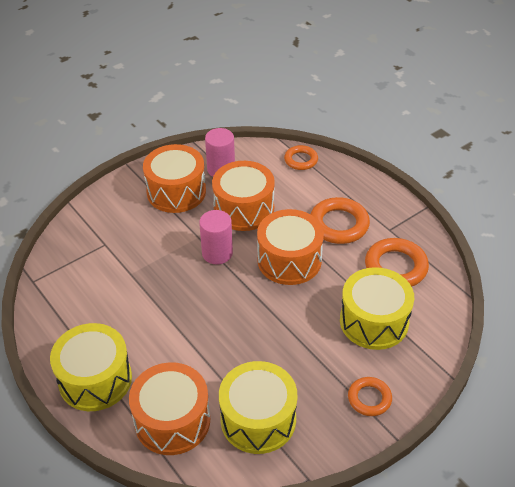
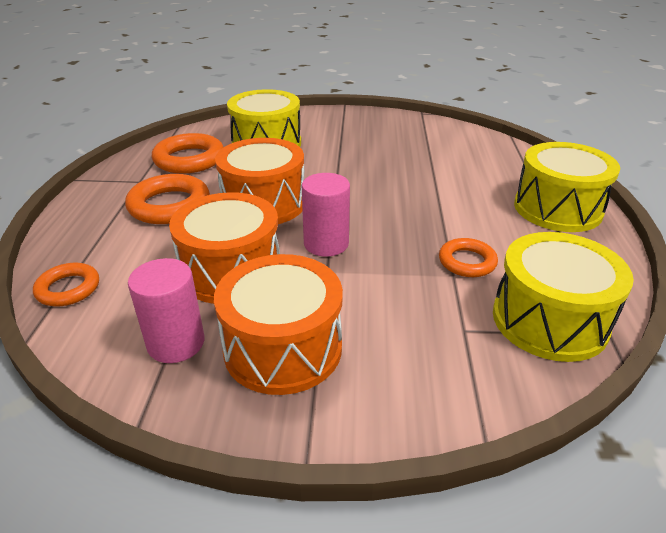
camera: 140 degrees left, 10 degrees down
orange drum [129,362,210,455] -> none
yellow drum [219,361,297,454] -> yellow drum moved to [493,232,634,362]
orange ring [348,377,392,416] -> orange ring moved to [439,238,498,277]

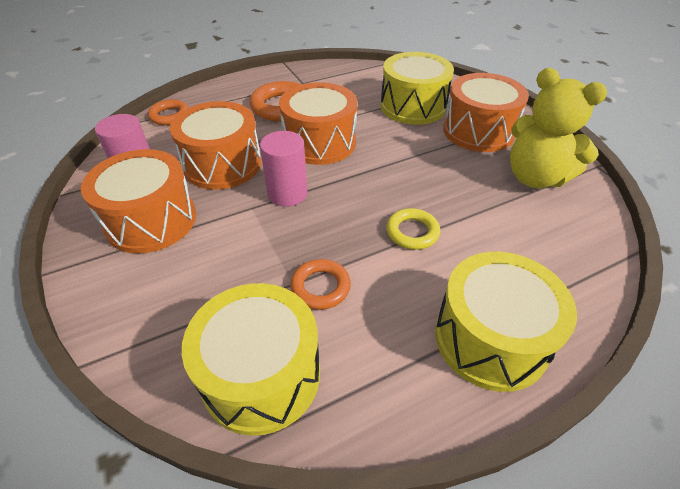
camera: 60 degrees right, 10 degrees up
orange ring [152,133,223,174] -> none
none -> yellow ring [386,208,440,250]
none -> orange drum [443,73,529,152]
none -> yellow teddy bear [510,68,607,188]

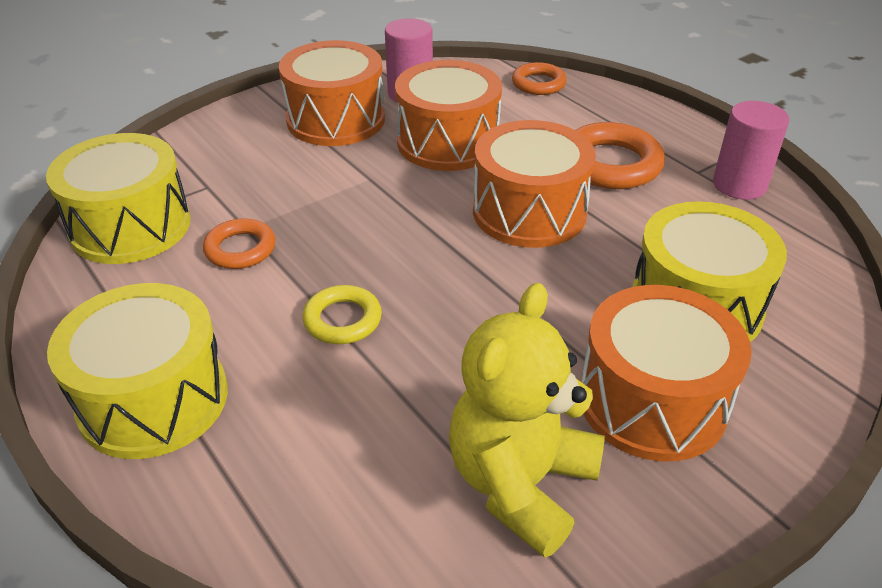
camera: 80 degrees right, 5 degrees down
pink cylinder [260,131,308,207] -> pink cylinder moved to [713,101,790,200]

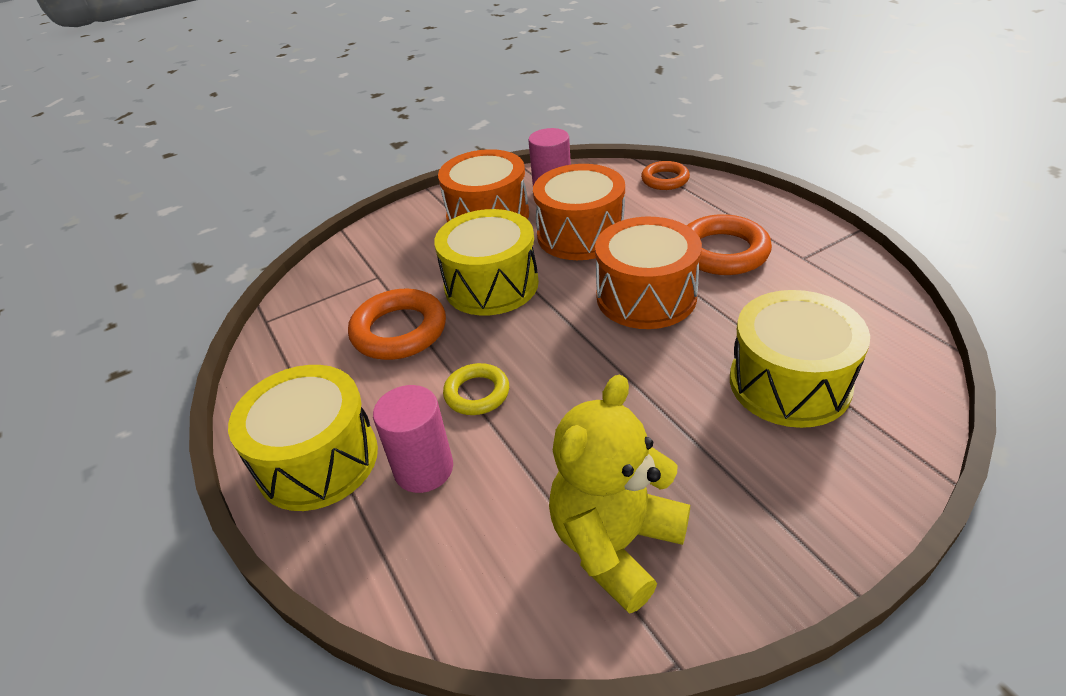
camera: 10 degrees right, 0 degrees up
yellow drum [46,133,190,264] -> yellow drum moved to [434,209,539,315]
orange ring [203,218,276,269] -> orange ring [348,289,446,360], size x1.64
orange drum [581,285,752,461] -> none
pink cylinder [713,101,790,200] -> pink cylinder moved to [373,385,453,493]

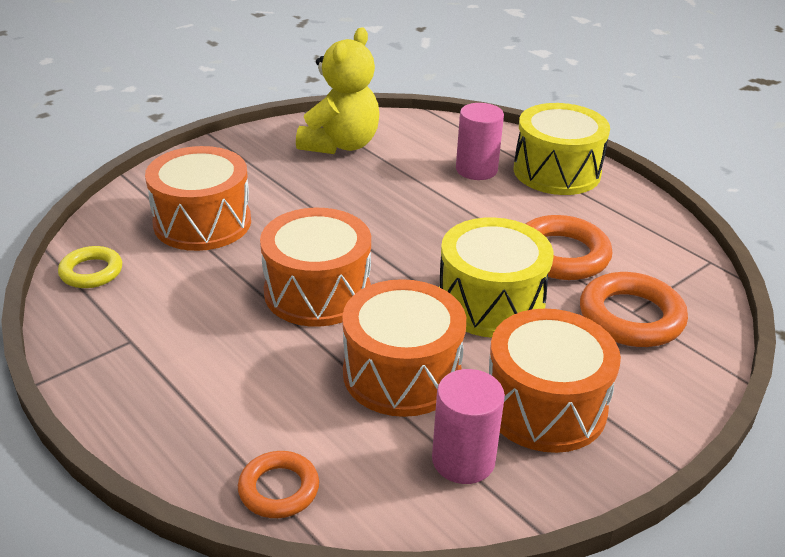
camera: 165 degrees right, 5 degrees down
yellow ring [443,363,509,415] -> yellow ring moved to [58,246,122,288]
orange ring [687,214,772,275] -> orange ring moved to [580,272,688,347]
yellow drum [730,290,870,428] -> orange drum [145,146,251,251]

